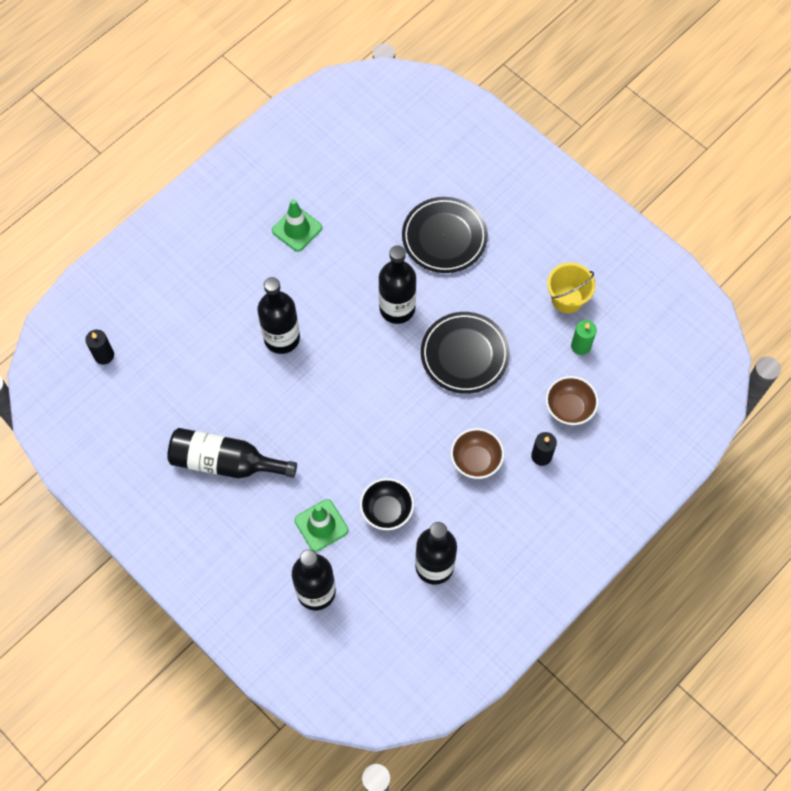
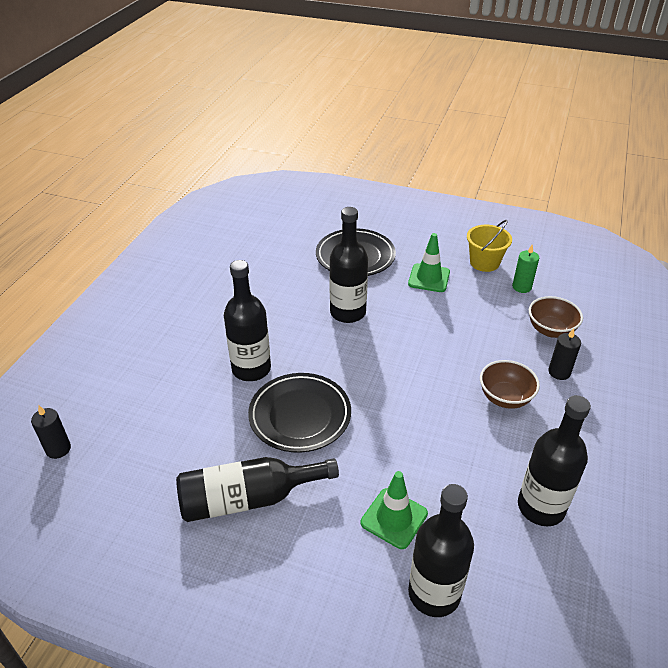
camera: 25 degrees left, 25 degrees down
green traffic cone [272,199,322,252] -> green traffic cone moved to [408,233,450,292]
black bowl [360,478,414,530] -> none
black plate [421,312,510,394] -> black plate moved to [248,373,351,453]

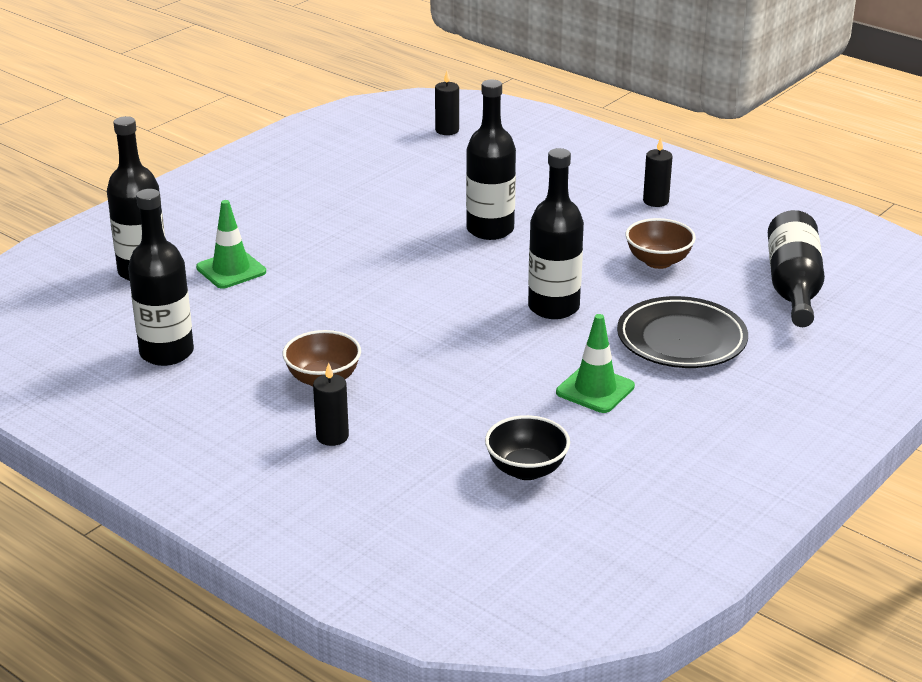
camera: 110 degrees right, 10 degrees down
black bottle [176,457,339,522] -> black bottle moved to [768,210,825,327]
black plate [248,373,351,453] -> none
yellow bucket [467,220,512,272] -> none
green candle [512,245,539,293] -> black bowl [485,415,570,480]
brown bowl [529,296,583,338] -> brown bowl moved to [625,218,696,269]
none -> black candle [643,138,673,207]

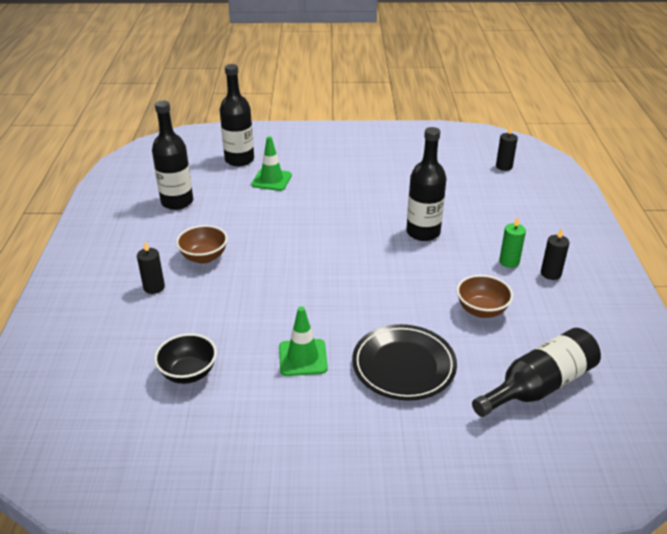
camera: 50 degrees right, 5 degrees up
black bottle [528,148,584,319] -> none
none -> green candle [499,217,526,268]

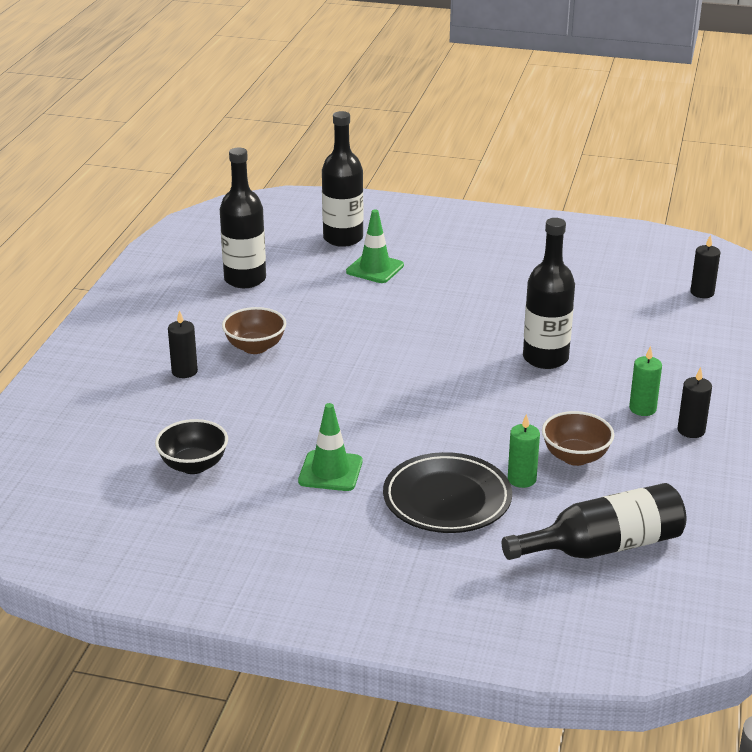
camera: 15 degrees right, 5 degrees down
none -> green candle [508,414,540,488]

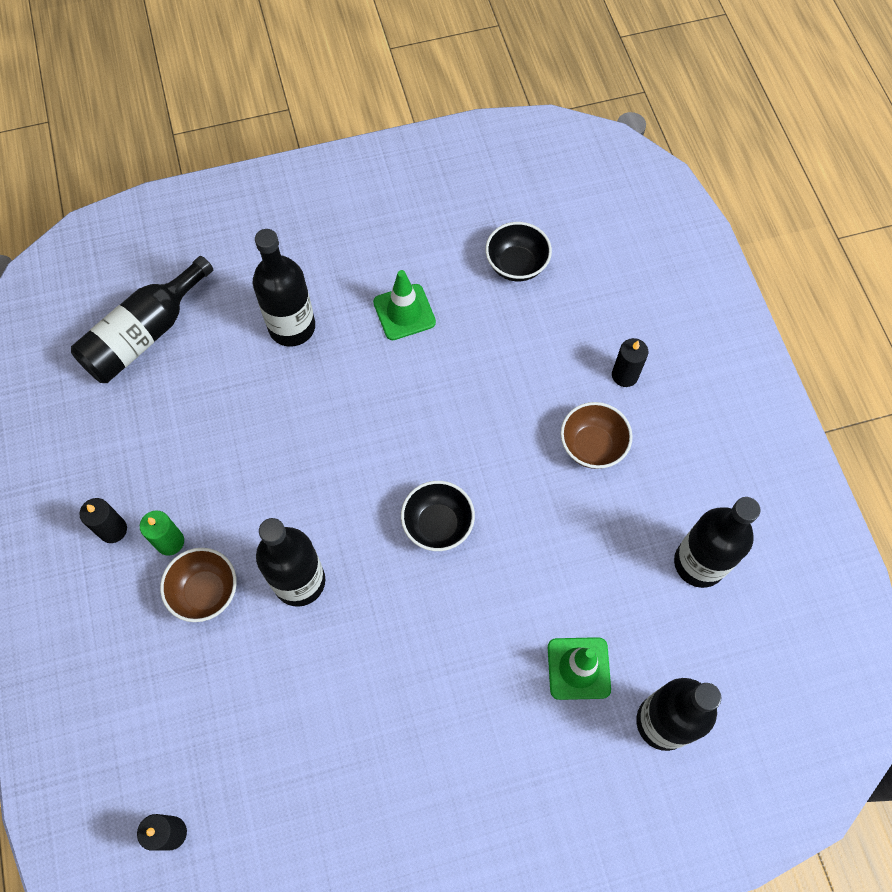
camera: 150 degrees right, 35 degrees up
black plate [383,452,512,533] -> black bottle [253,229,315,347]
green candle [508,414,540,488] -> none
brown bowl [542,411,614,466] -> brown bowl moved to [160,548,237,622]
none -> black bowl [401,481,475,551]

